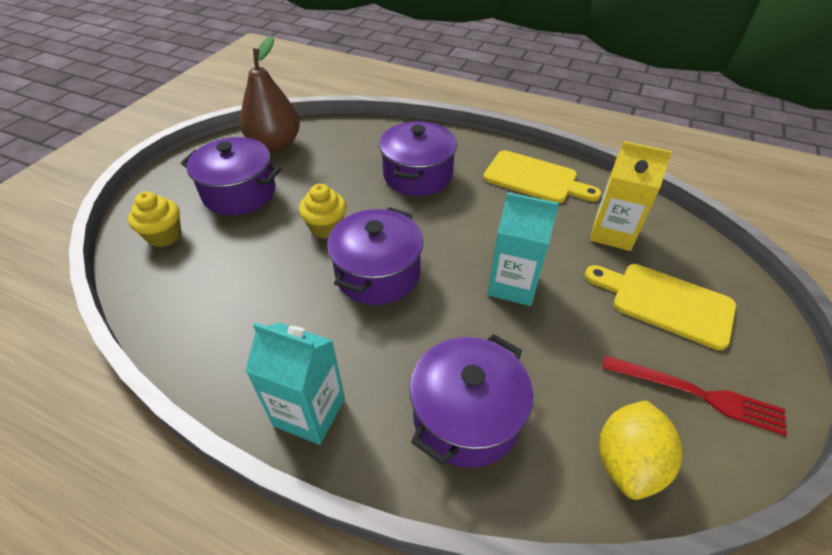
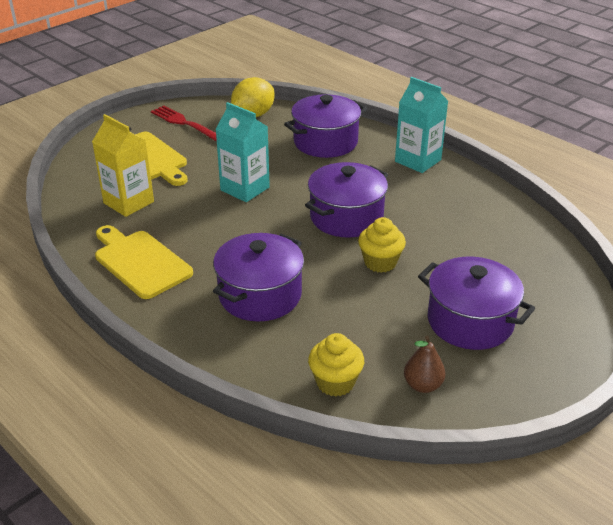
camera: 160 degrees left, 10 degrees down
yellow cupcake [128,192,181,247] -> yellow cupcake moved to [308,333,364,397]
brown pear [240,36,300,152] -> brown pear [404,336,446,393], size x0.51

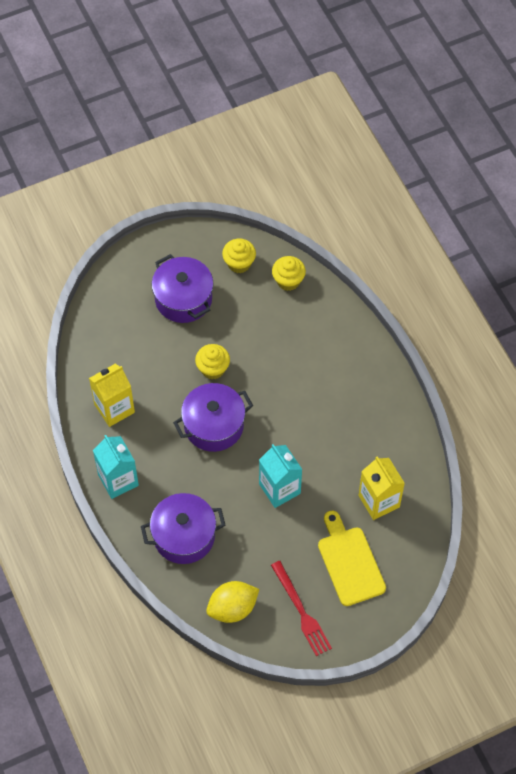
camera: 160 degrees left, 25 degrees up
yellow cutting board [95,225,193,299] -> none
purple pot [213,233,304,321] -> none
brown pear [404,336,446,393] -> yellow cupcake [222,239,256,273]
none -> yellow carton [89,363,135,427]

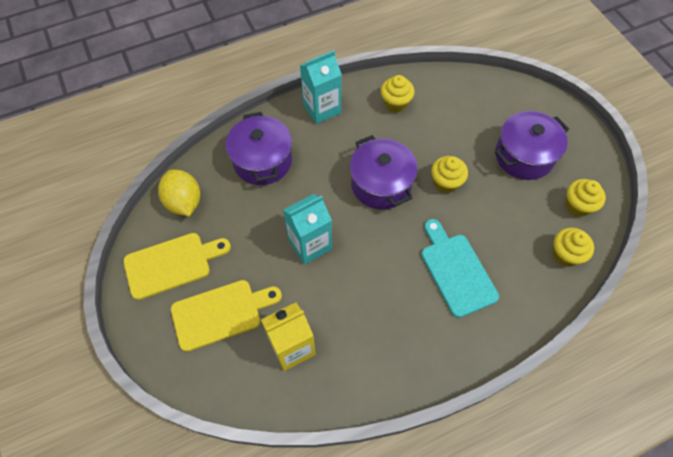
camera: 90 degrees right, 0 degrees up
yellow carton [89,363,135,427] -> yellow cupcake [381,75,415,113]
red fork [271,561,332,656] -> yellow cutting board [123,233,231,300]
none -> turquoise cutting board [421,219,499,318]

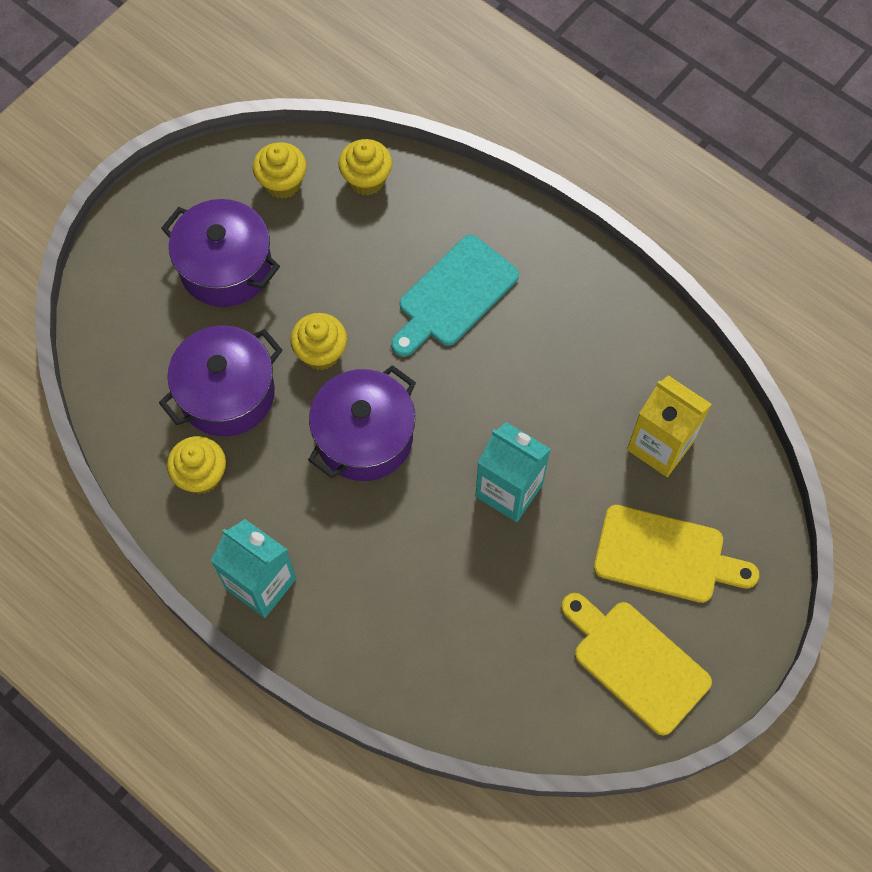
camera: 115 degrees left, 5 degrees up
yellow lemon [158,169,200,216] -> none
yellow cutting board [171,280,282,352] -> yellow cutting board turned 150 degrees clockwise [594,505,759,603]
purple pot [226,112,292,185] -> purple pot moved to [159,326,283,436]

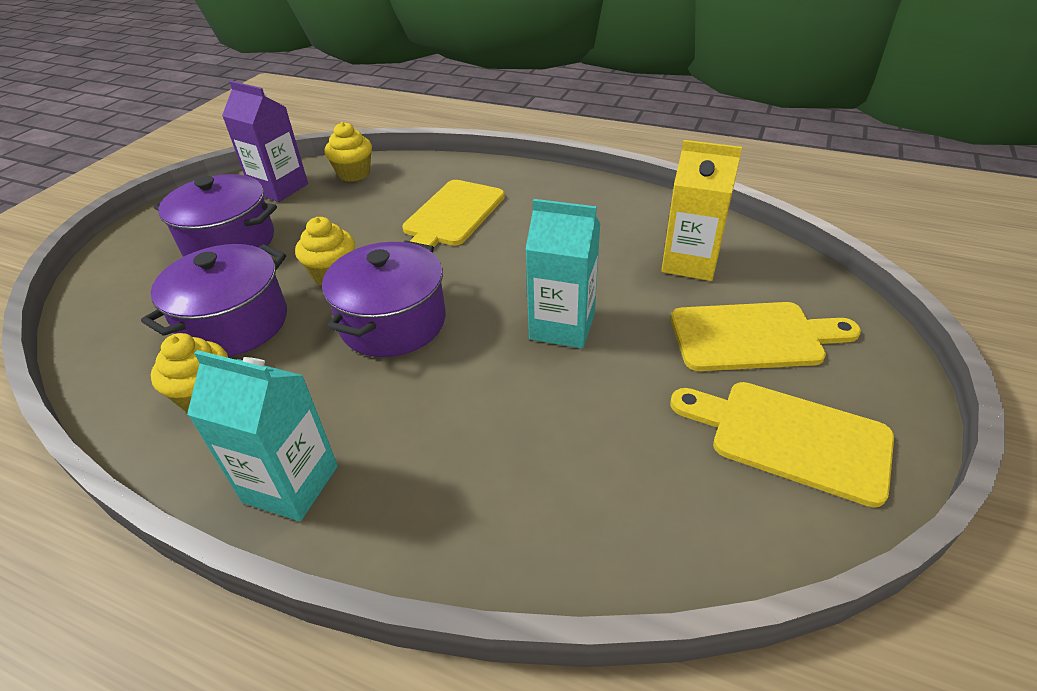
camera: 15 degrees left, 25 degrees down
yellow cupcake [253,142,307,199] -> purple carton [222,81,308,202]
turquoise cutting board [391,235,519,357] -> yellow cutting board [402,180,505,247]

